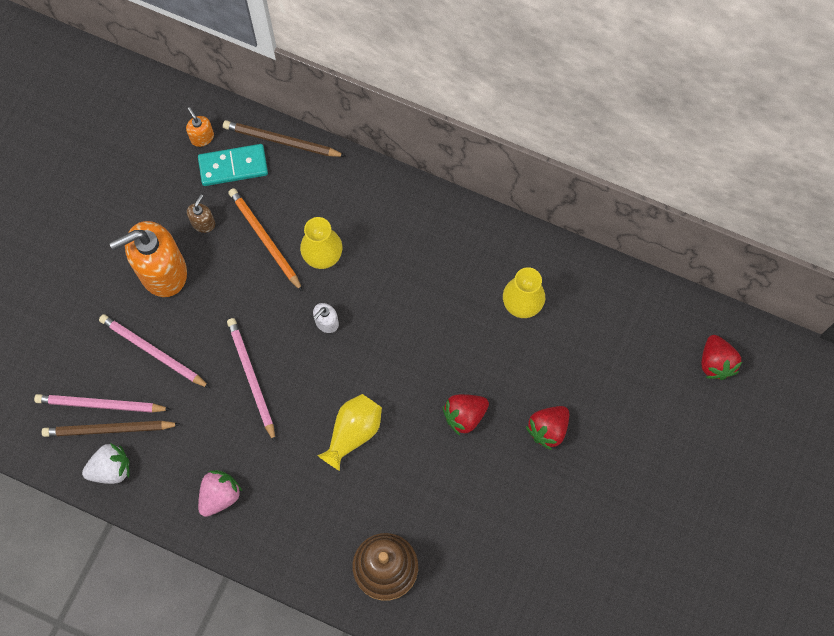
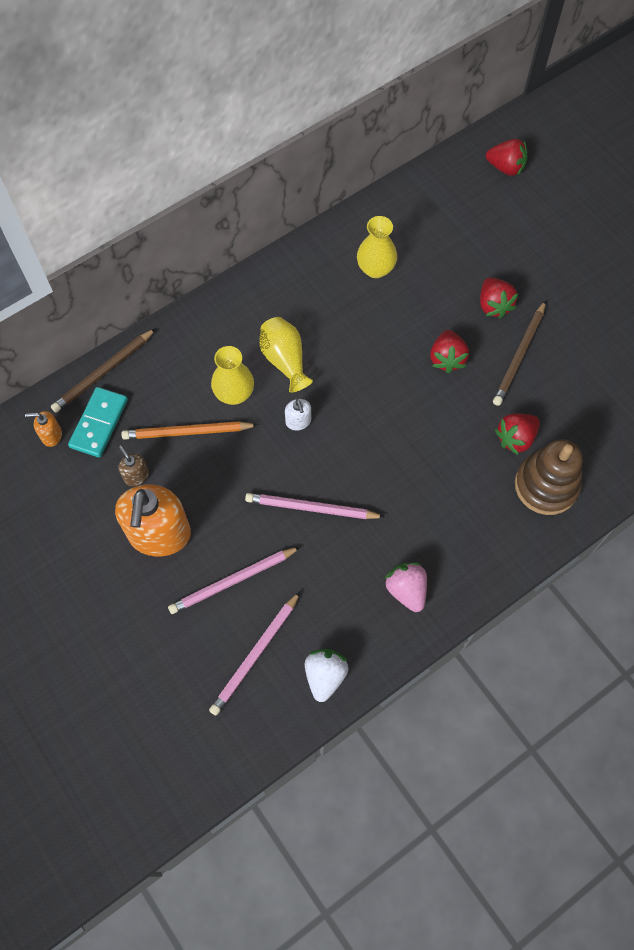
camera: 60 degrees left, 5 degrees down
brown pencil [42,421,180,437] -> brown pencil moved to [493,300,546,406]
yellow vase [317,394,382,471] -> yellow vase moved to [260,317,313,393]
none -> red strawberry [495,414,540,455]

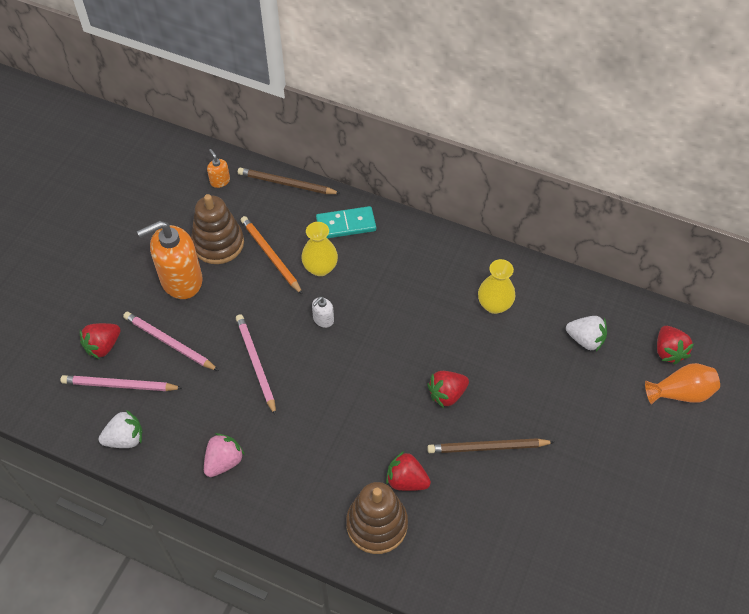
camera: 60 degrees right, 10 degrees down
turquoise domino [68,387,128,458] -> turquoise domino moved to [316,206,376,238]
brown soap dispenser [118,446,149,486] -> brown stacking toy [191,194,244,264]
yellow vase [260,317,313,393] -> none
red strawberry [480,277,518,319] -> red strawberry moved to [80,323,121,359]
none -> white strawberry [566,316,607,351]
none -> orange vase [645,363,720,405]

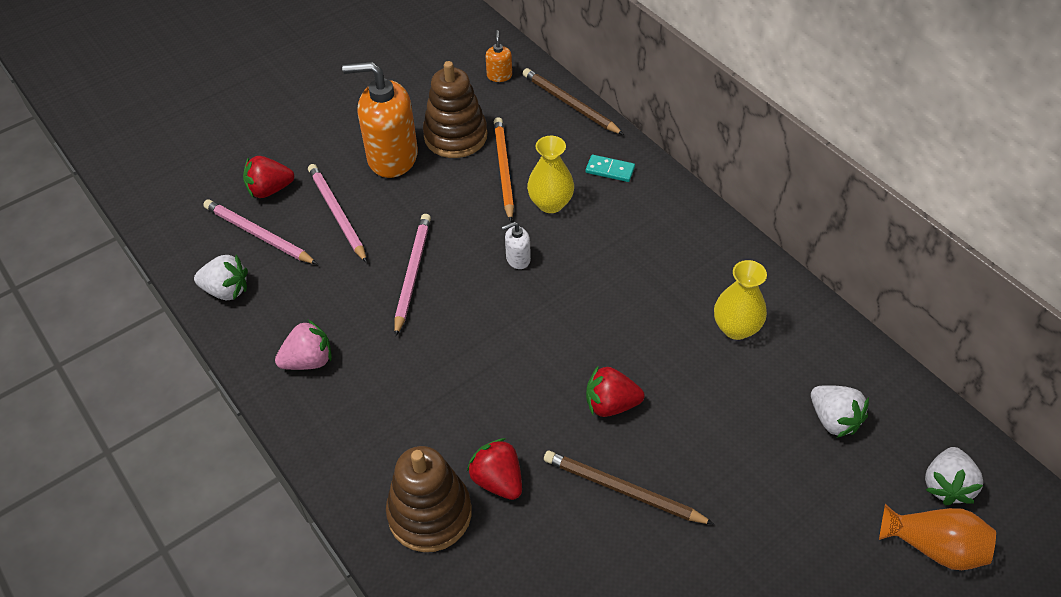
camera: 30 degrees right, 5 degrees down
turquoise domino [316,206,376,238] -> turquoise domino [586,155,635,182], size x0.62
red strawberry [657,326,694,365] -> white strawberry [925,447,983,506]

